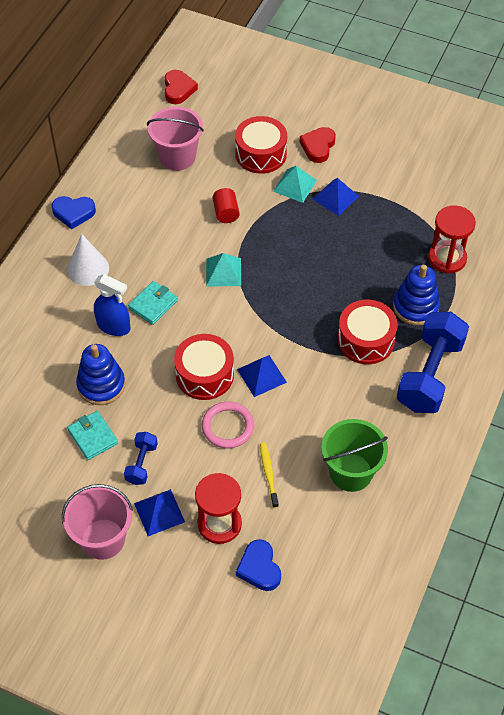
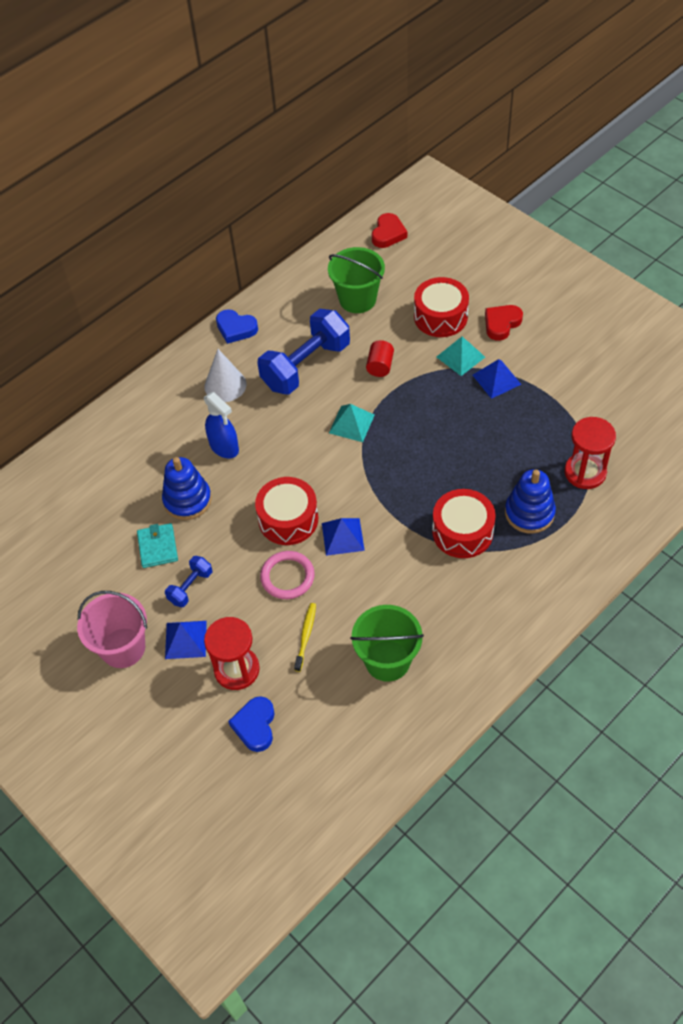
camera: 25 degrees right, 0 degrees up
turquoise wallet [128,281,178,325] -> none
pink bucket [147,107,204,171] -> green bucket [328,247,385,313]
blue dumbbell [397,312,469,413] -> blue dumbbell moved to [257,309,350,395]

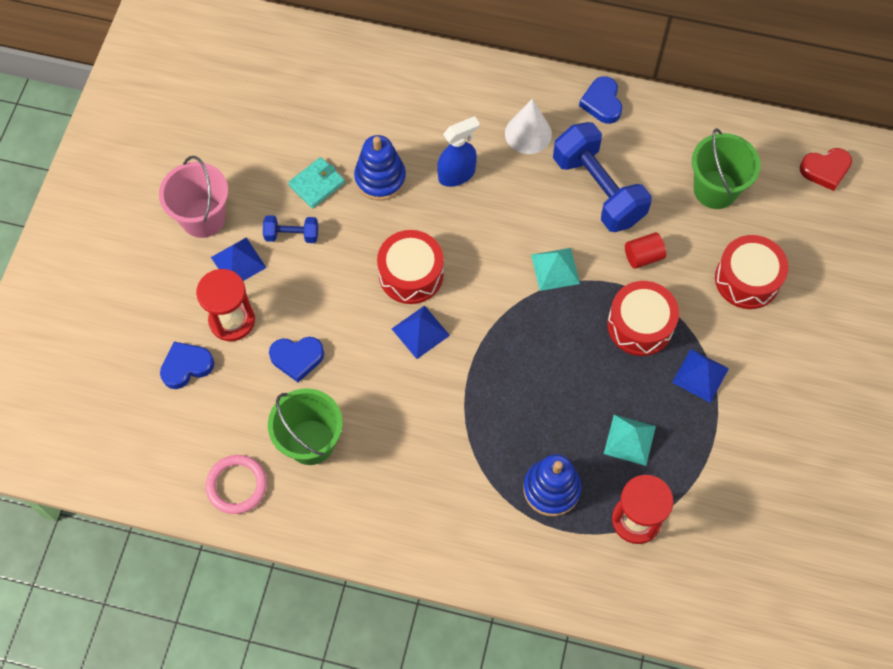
camera: 55 degrees right, 10 degrees up
blue spray bottle [204,392,239,458] -> blue spray bottle turned 135 degrees counterclockwise [437,116,480,187]
blue dumbbell [257,309,350,395] -> blue dumbbell turned 45 degrees clockwise [553,122,652,232]
pink ring [260,551,315,599] -> pink ring moved to [206,455,267,514]
yellow toothbrush [294,603,316,672] -> blue heart [269,337,324,383]
red drum [432,489,496,558] -> red drum moved to [607,281,679,356]
turquoise pyramid [437,336,485,376] -> turquoise pyramid moved to [604,415,656,466]
red heart [485,305,523,341] -> none

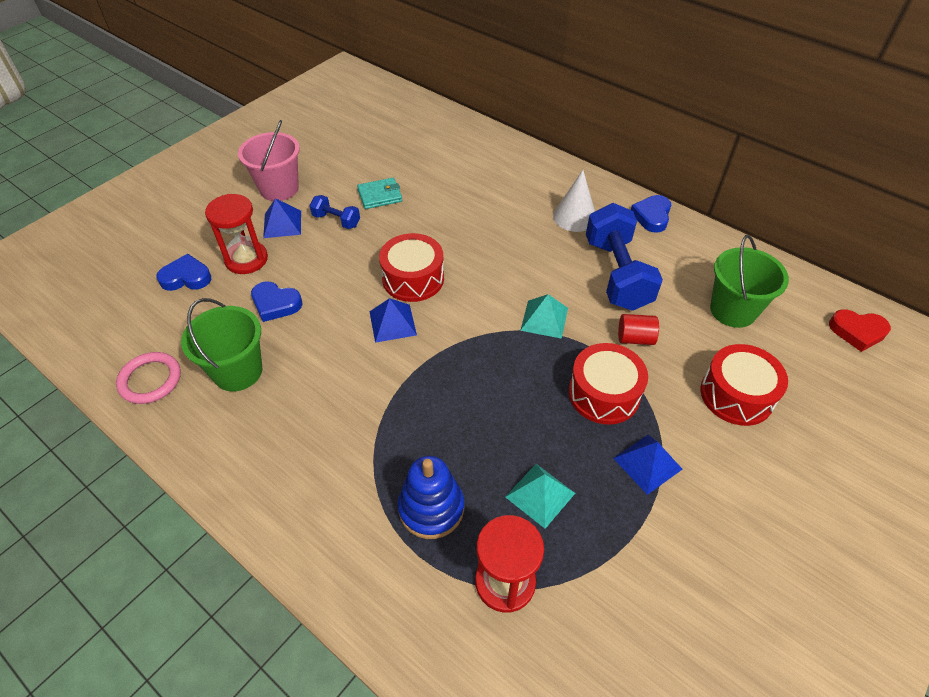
camera: 25 degrees right, 15 degrees down
blue stacking toy [354,135,406,201] -> none
blue spray bottle [437,116,480,187] -> none

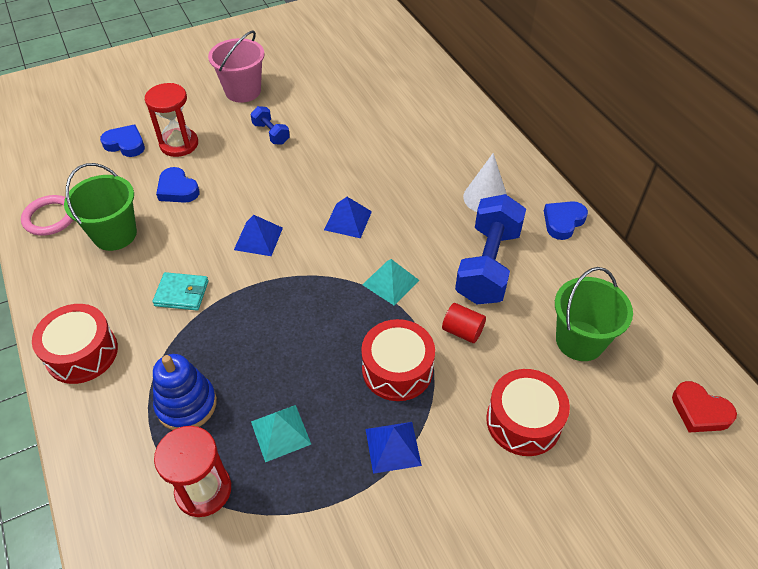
camera: 25 degrees right, 0 degrees up
blue pyramid [263,198,301,238] -> blue pyramid moved to [324,197,372,238]
turquoise wallet [357,178,402,209] -> turquoise wallet moved to [153,272,209,311]
red drum [379,233,444,302] -> red drum moved to [32,304,118,384]

